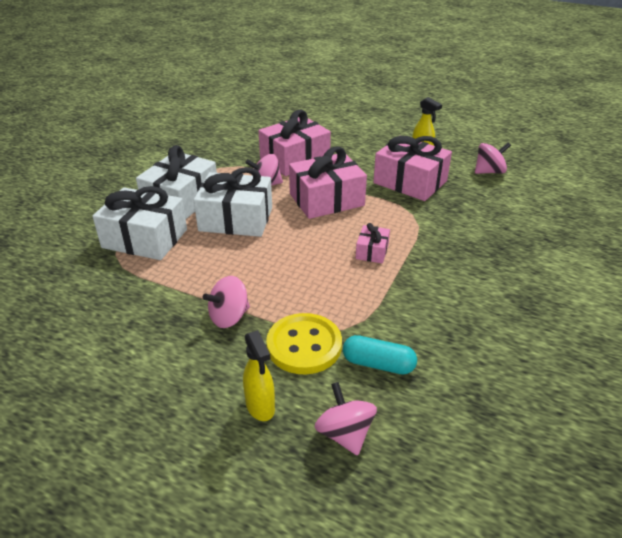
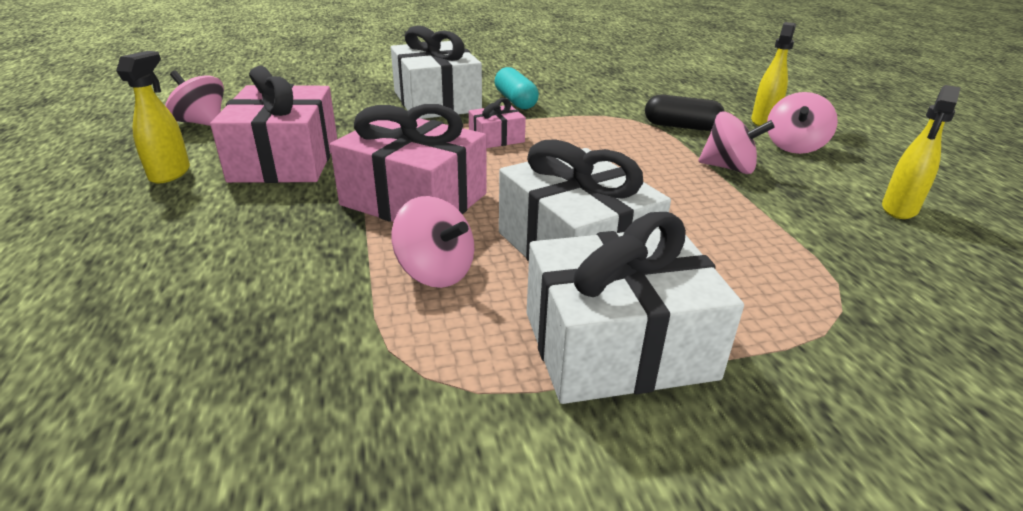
camera: 130 degrees left, 5 degrees down
white gift [92,186,187,260] -> white gift moved to [391,25,482,119]
pink gift [259,110,331,176] -> none
yellow button [266,313,342,374] -> black capsule [645,95,725,131]
pink spinning top [314,382,377,456] -> pink spinning top moved to [767,92,838,154]
turquoise capsule [343,335,417,374] -> turquoise capsule moved to [495,67,539,109]
none -> yellow spray bottle [882,85,961,219]

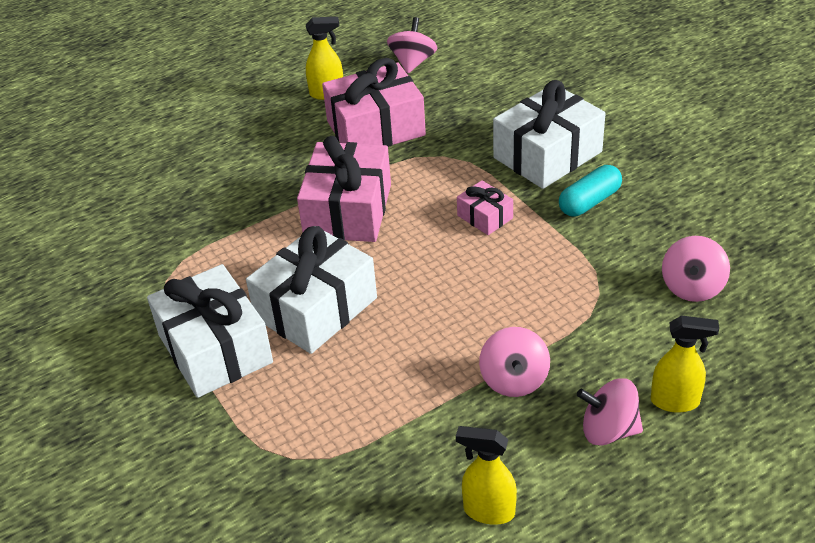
camera: 75 degrees right, 10 degrees up
pink spinning top [391,196,474,288] -> pink spinning top moved to [662,236,730,302]
black capsule [645,95,725,131] -> none

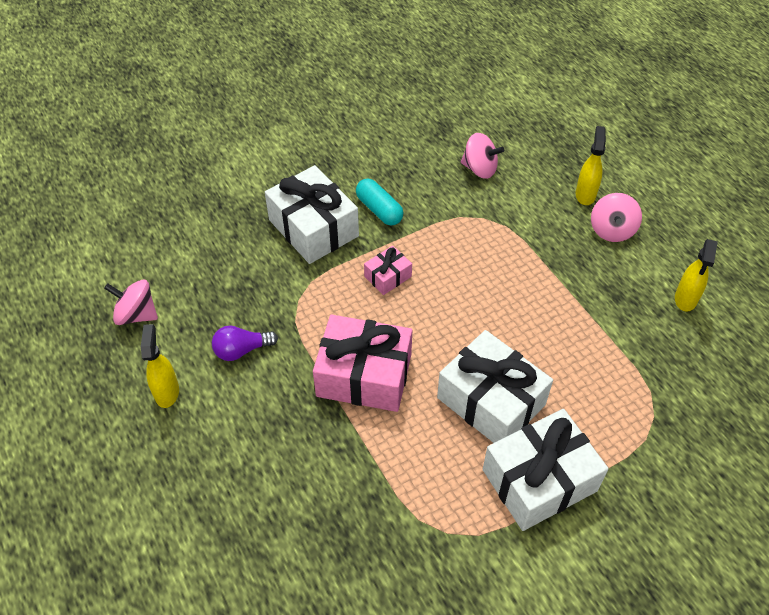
camera: 90 degrees left, 10 degrees up
pink gift [322,58,426,147] -> purple light bulb [212,325,278,361]
pink spinning top [479,327,550,397] -> none

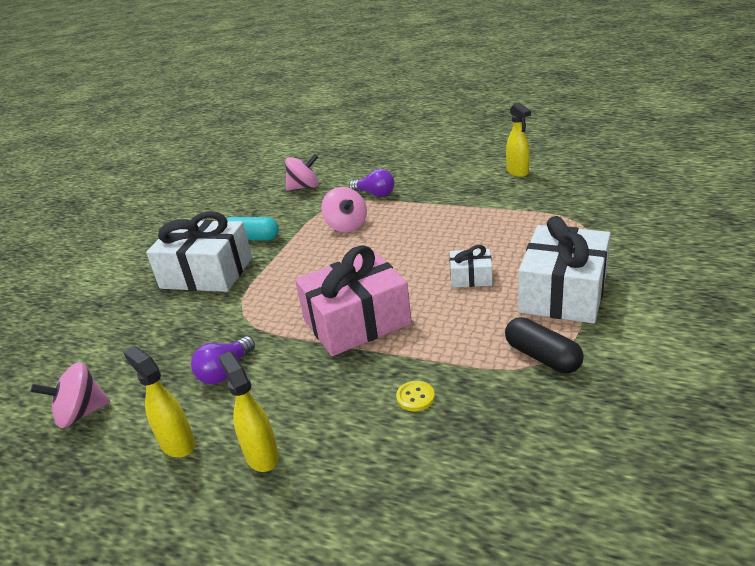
camera: 35 degrees left, 20 degrees down
pink gift [364,246,412,295] -> none
white gift [437,330,553,443] -> white gift [450,245,492,288], size x0.48
yellow spray bottle [576,126,606,205] -> yellow spray bottle moved to [218,351,279,472]
pink spinning top [591,193,642,242] -> pink spinning top moved to [321,187,367,232]
none -> purple light bulb [349,169,395,197]
none -> yellow button [396,381,435,411]
none -> black capsule [505,317,584,373]

